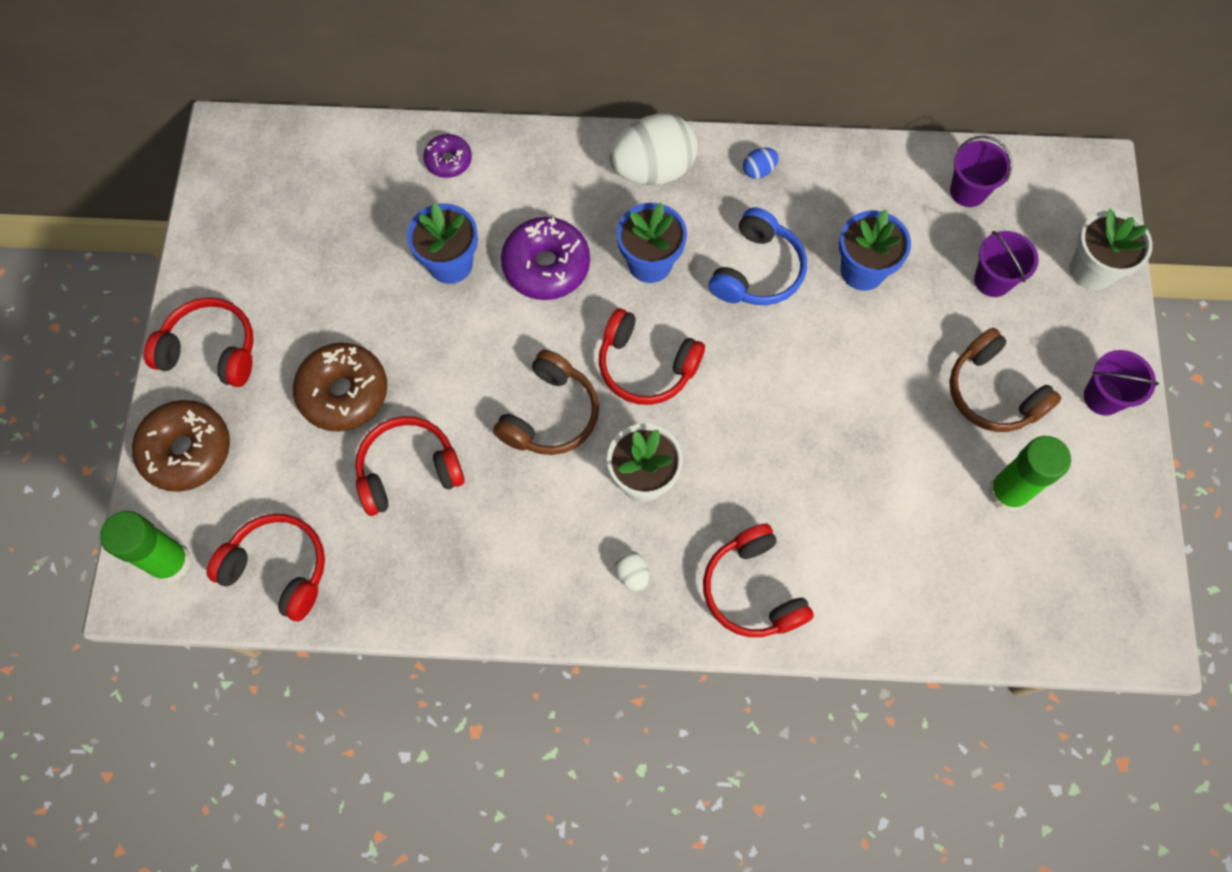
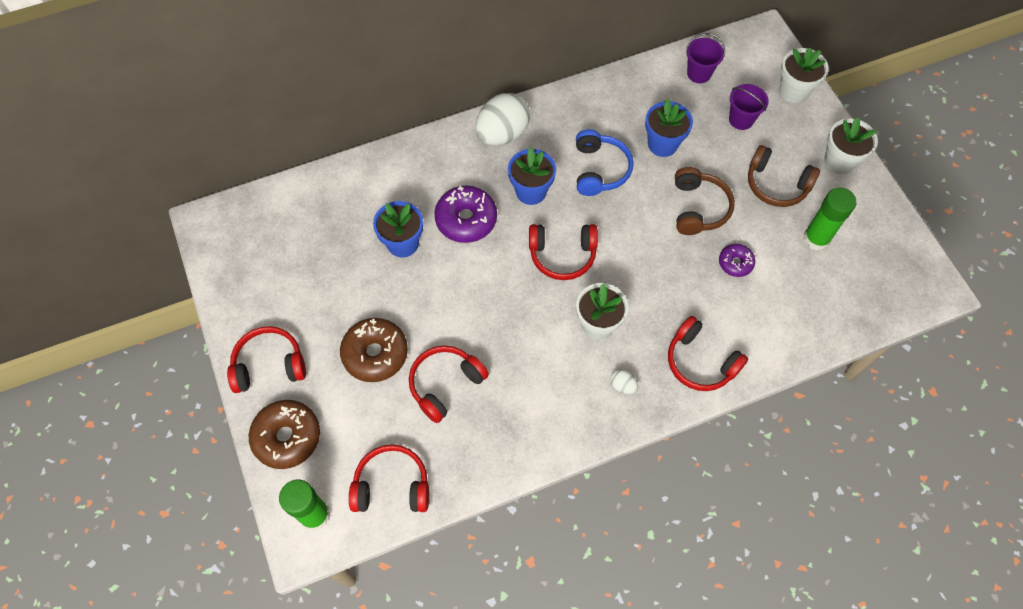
camera: 25 degrees left, 5 degrees down
purple donut [424,134,472,178] -> purple donut moved to [719,244,755,277]
brown headphones [493,350,599,455] -> brown headphones moved to [675,167,735,235]
blue egg [743,148,779,179] -> none
purple bucket [1084,350,1159,416] -> white flower pot [824,117,878,174]

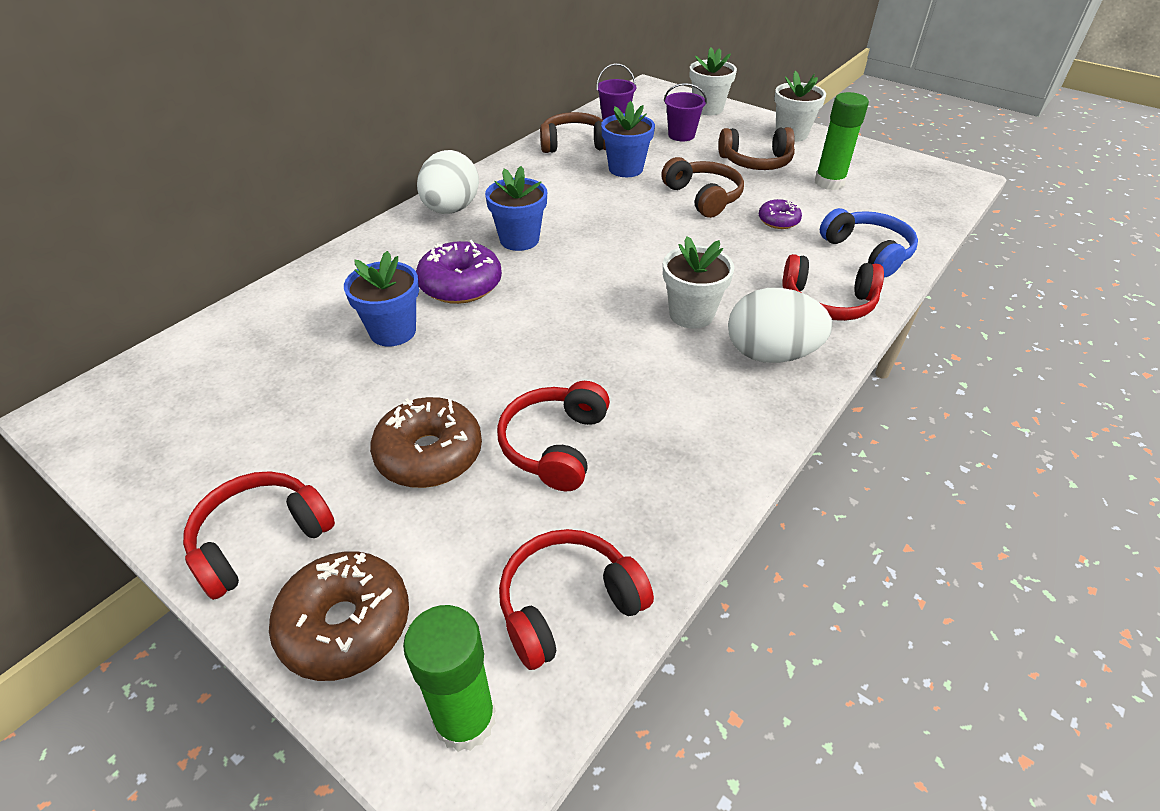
camera: 30 degrees left, 20 degrees down
red headphones [529,224,598,280] -> none
blue headphones [576,129,634,196] -> blue headphones moved to [820,208,918,277]
white egg [610,369,638,394] -> white egg [728,288,832,363], size x2.37
none -> brown headphones [540,112,606,153]

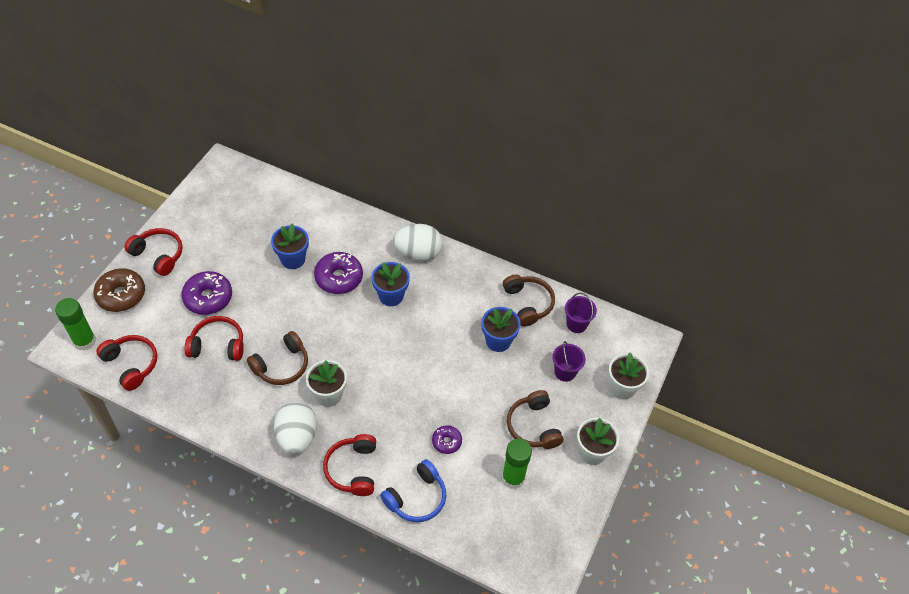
camera: 75 degrees right, 10 degrees up
brown donut [370,397,482,488] -> purple donut [181,271,232,315]
brown headphones [661,157,744,218] -> brown headphones moved to [247,331,308,385]

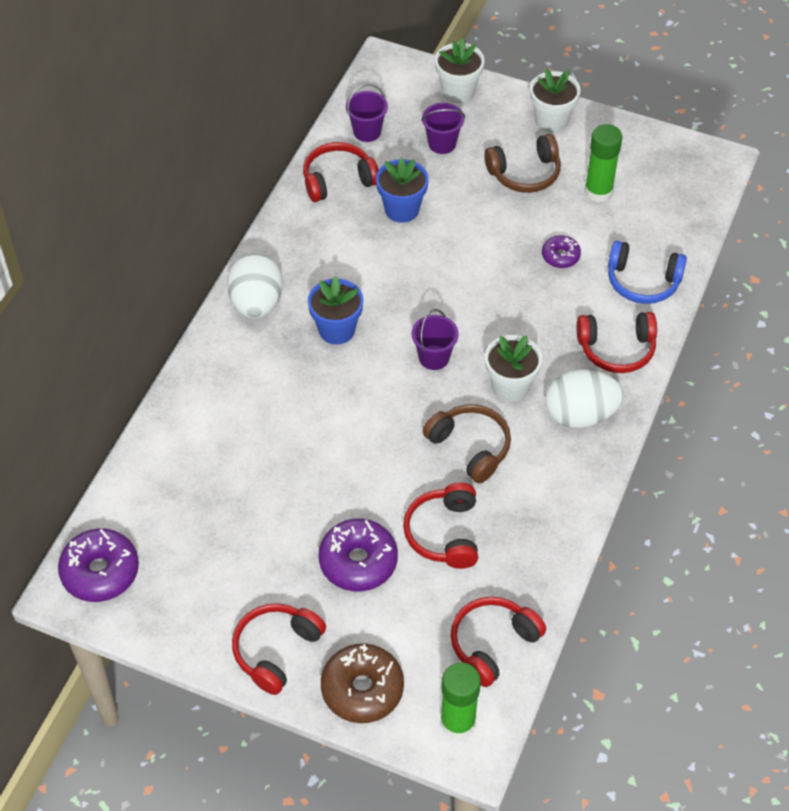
camera: 90 degrees left, 0 degrees up
blue flower pot [271,224,309,269] -> none
purple donut [314,252,363,294] -> purple donut moved to [58,528,139,602]
blue headphones [380,459,446,522] -> blue headphones turned 150 degrees clockwise [608,241,687,304]
brown headphones [503,275,555,327] -> red headphones [303,142,379,202]
none -> purple bucket [412,309,459,370]

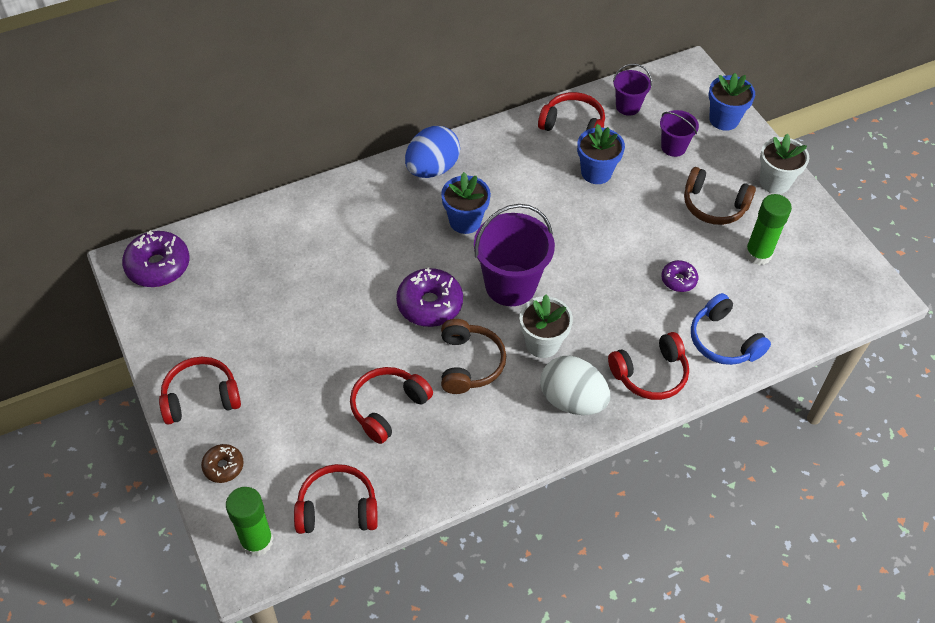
camera: 40 degrees right, 0 degrees up
white egg [227,253,283,319] -> blue egg [405,126,460,178]
purple donut [319,519,398,591] -> purple donut moved to [396,268,463,327]
brown donut [321,643,404,723] -> brown donut [201,444,244,483], size x0.56
purple bucket [412,309,459,370] -> purple bucket [474,204,555,306], size x1.85
white flower pot [435,38,485,103] -> blue flower pot [709,73,755,131]
red headphones [577,312,657,373] -> red headphones turned 60 degrees counterclockwise [608,332,689,400]

